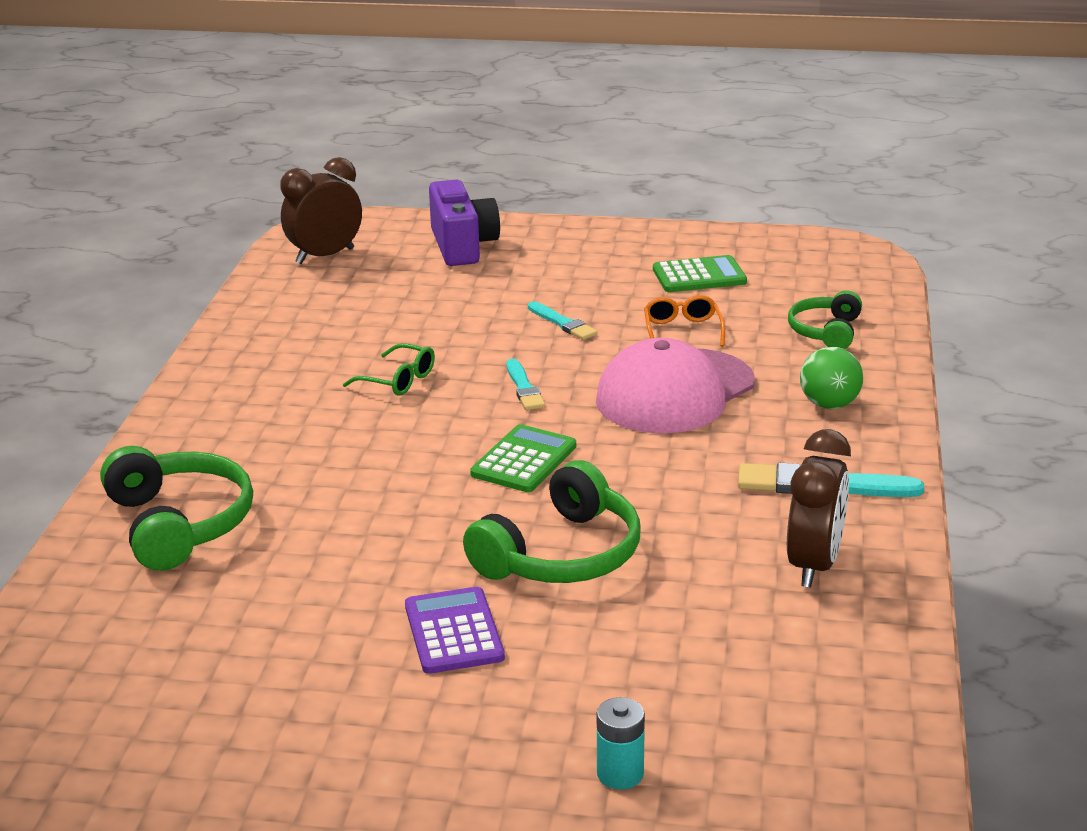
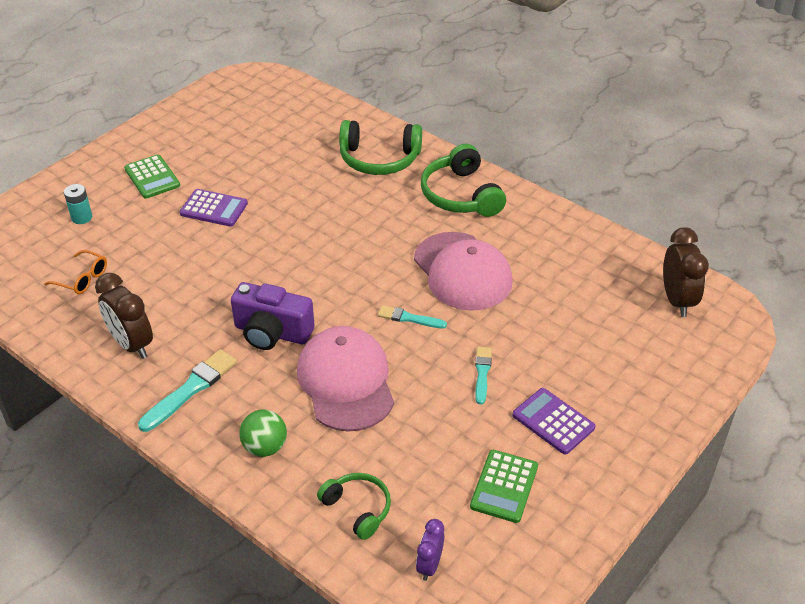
camera: 120 degrees right, 15 degrees up
green glasses [343,343,435,396] -> pink cap [414,232,513,311]
purple camera [429,179,500,266] -> purple camera moved to [231,282,315,350]
green headphones [463,460,640,583] -> green headphones moved to [421,144,506,217]
green calculator [470,424,576,492] -> green calculator moved to [124,155,180,199]
turquoise brush [528,301,598,340] -> turquoise brush turned 105 degrees clockwise [475,347,492,404]
orange glasses [644,295,725,347] -> orange glasses moved to [44,250,107,294]
none -> purple clock [416,519,444,581]
none -> purple calculator [512,388,595,455]

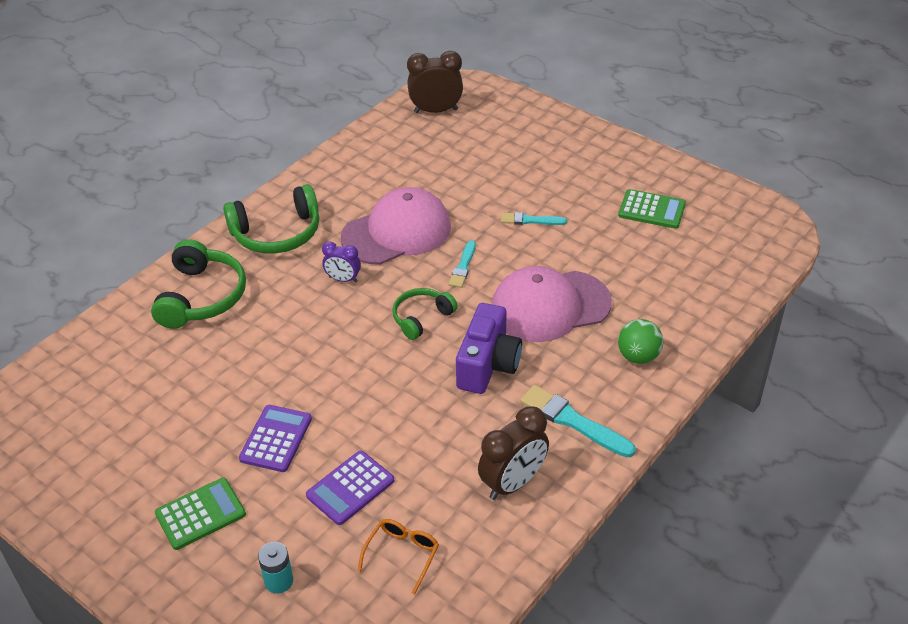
camera: 90 degrees left, 0 degrees up
green headphones [317,473,391,540] -> green headphones moved to [392,288,458,340]
purple clock [416,519,444,581] -> purple clock moved to [322,242,361,283]
purple calculator [512,388,595,455] -> purple calculator moved to [306,451,394,525]

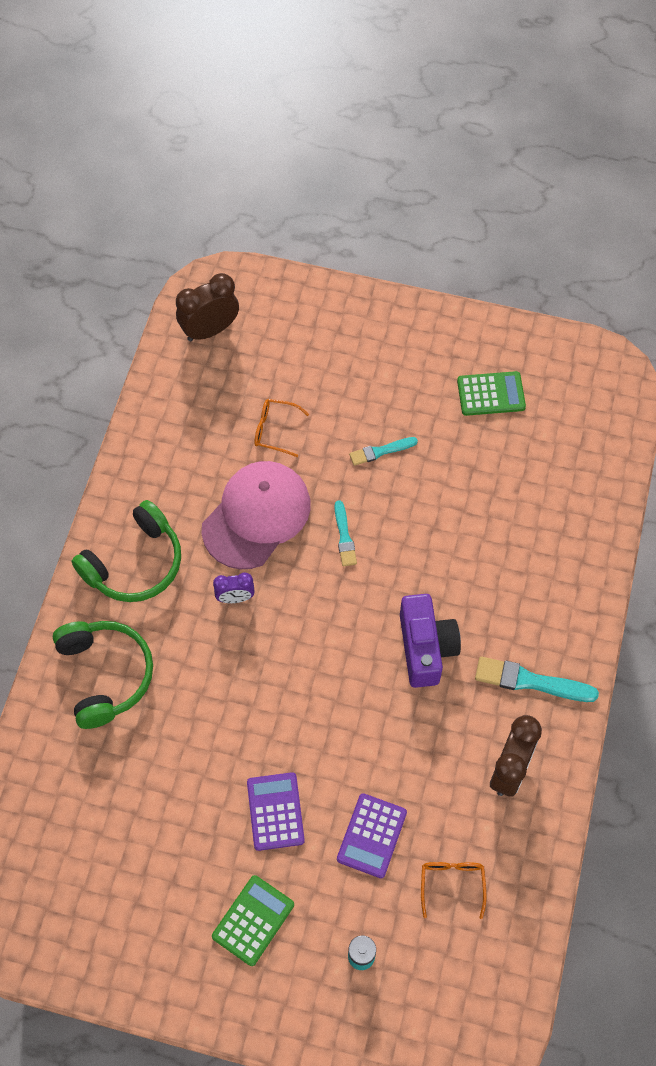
camera: 25 degrees left, 20 degrees up
green headphones [392,288,458,340] -> none
pink cap [492,266,612,342] -> none
green ball [618,319,663,364] -> none
none -> orange glasses [254,399,309,457]

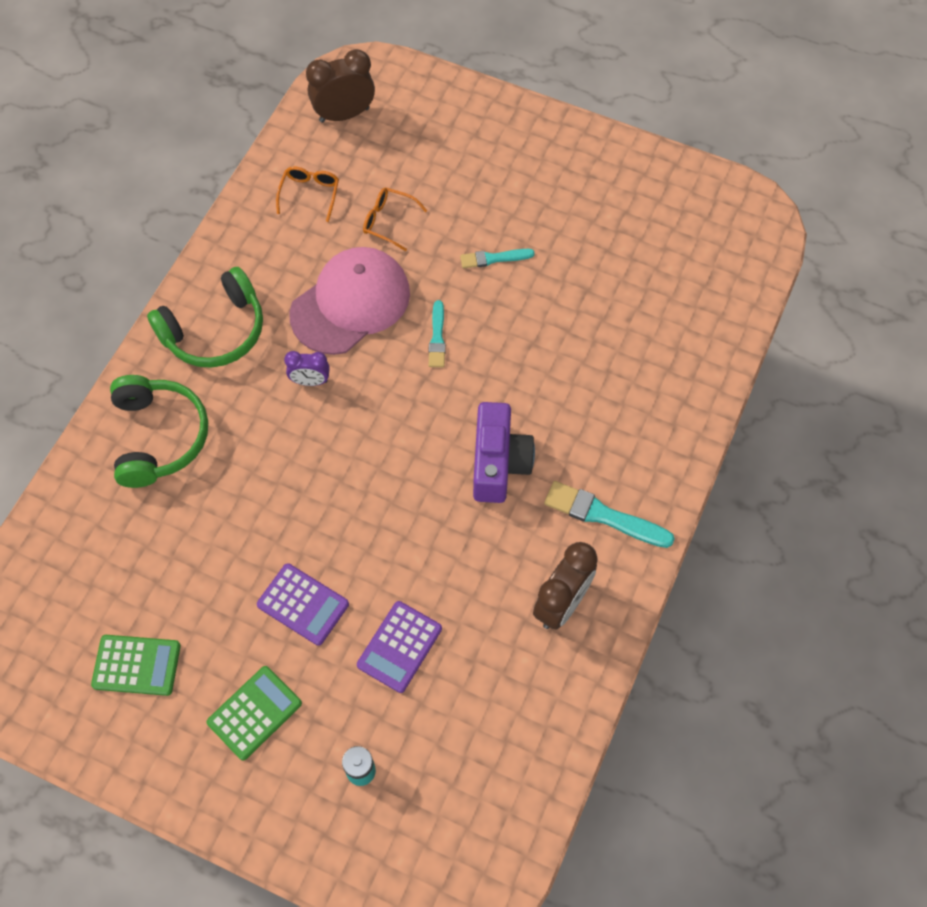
camera: 10 degrees right, 0 degrees up
purple calculator [247,772,305,851] -> purple calculator turned 120 degrees clockwise [257,563,349,646]
orange glasses [421,862,487,919] -> orange glasses moved to [276,166,339,222]
green calculator [457,371,526,416] -> green calculator moved to [91,635,181,696]

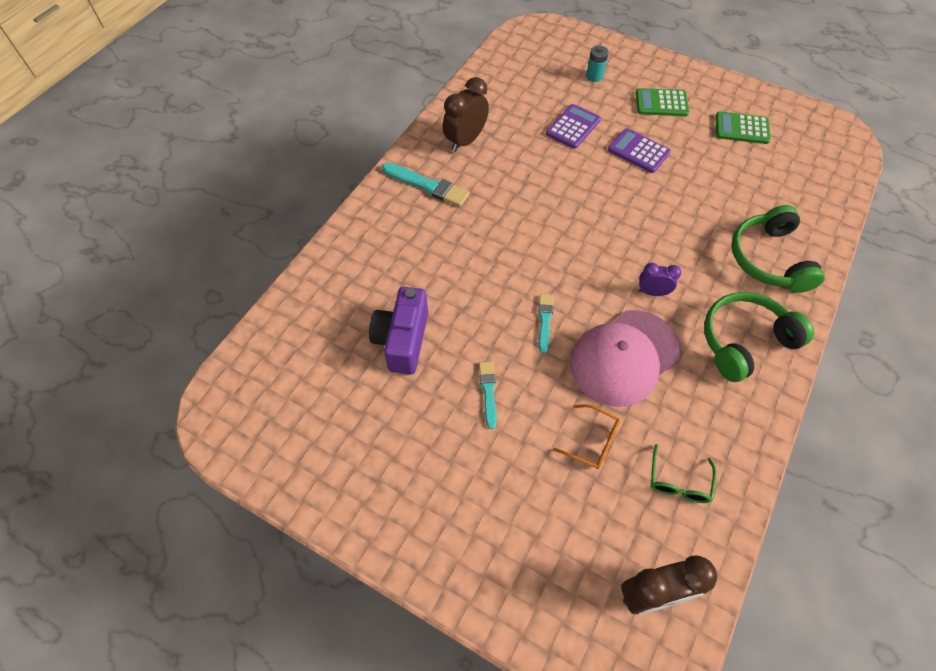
camera: 175 degrees left, 5 degrees down
green calculator [207,666,302,760] -> green calculator turned 45 degrees clockwise [636,88,689,116]
orange glasses [276,166,339,222] -> green glasses [651,444,716,503]
turquoise brush [460,249,535,268] -> turquoise brush turned 90 degrees counterclockwise [479,362,496,429]
purple camera [473,402,535,503] -> purple camera moved to [369,287,428,375]

